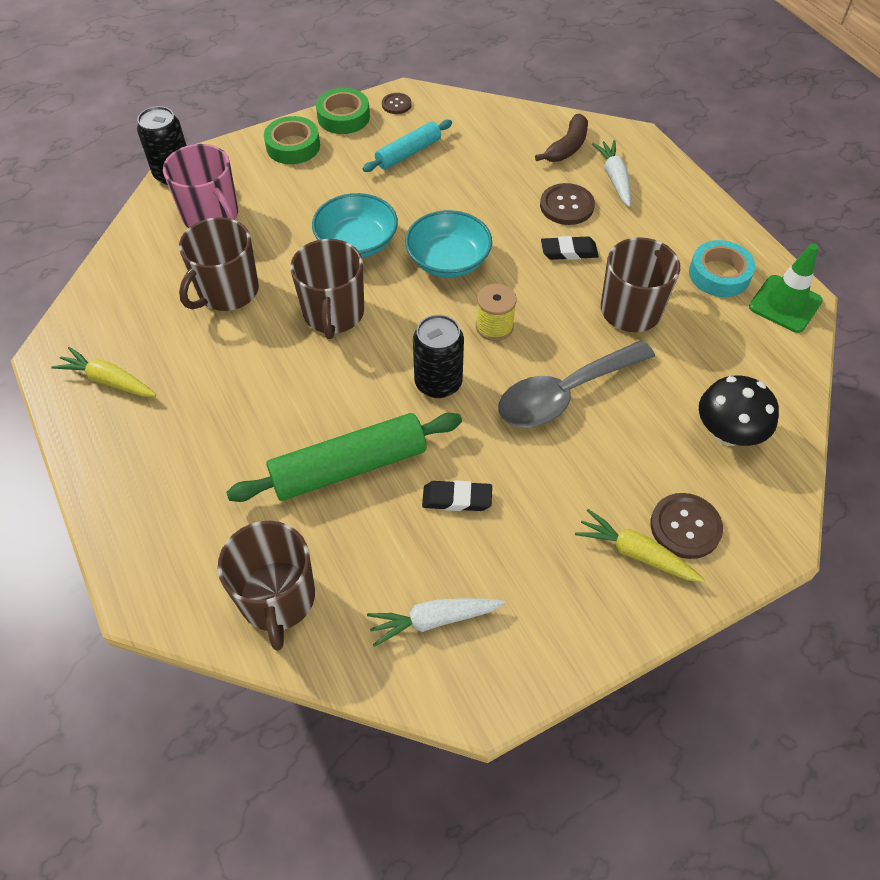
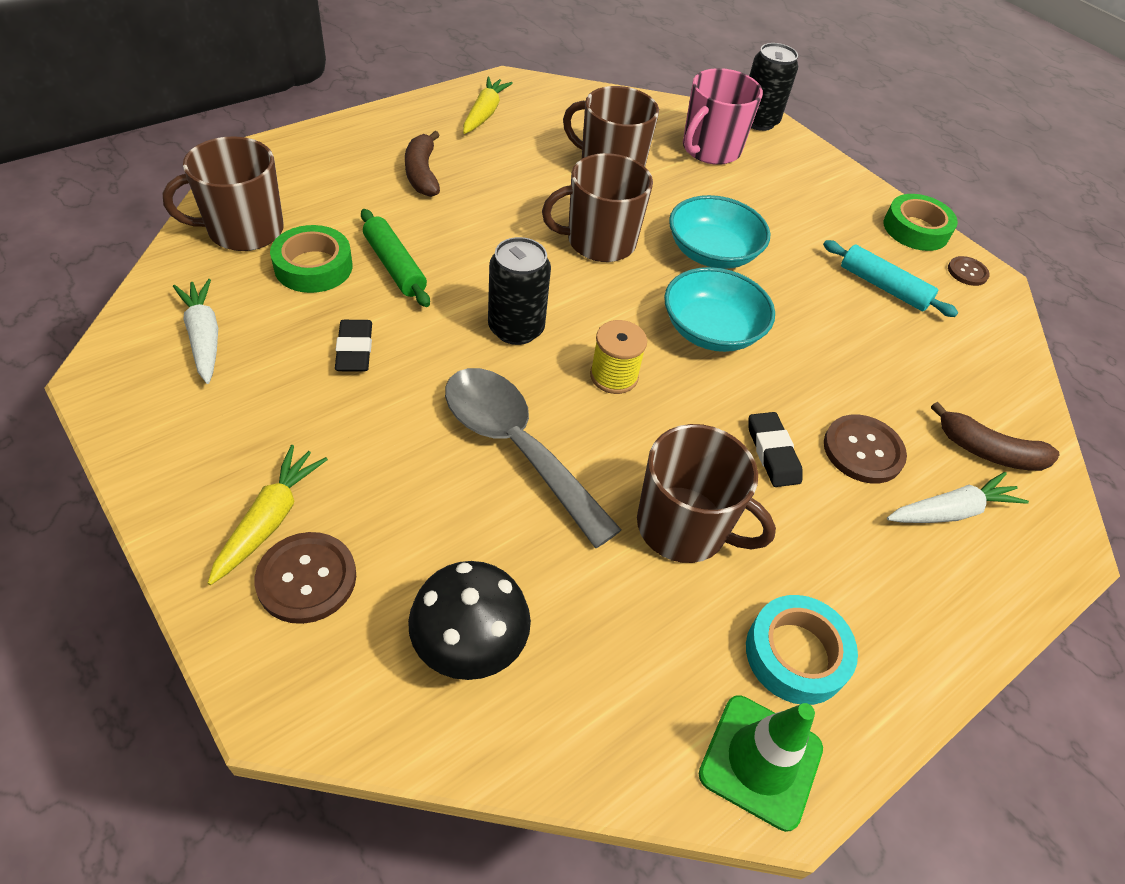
camera: 75 degrees right, 5 degrees down
green rolling pin [226,413,462,502] -> green rolling pin [361,209,430,307], size x0.61
green tape [264,116,320,164] -> green tape moved to [270,225,352,293]
none -> brown banana [405,131,440,197]

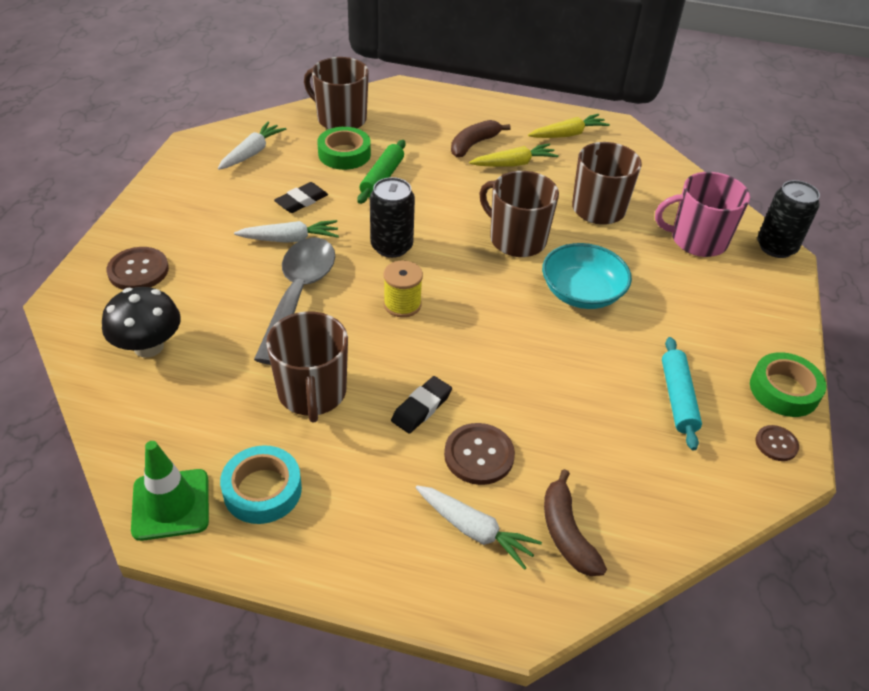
camera: 55 degrees right, 5 degrees down
yellow carrot [208,445,328,585] -> yellow carrot moved to [469,143,559,167]
turquoise bowl [664,267,775,352] -> none
none -> white carrot [234,220,339,243]

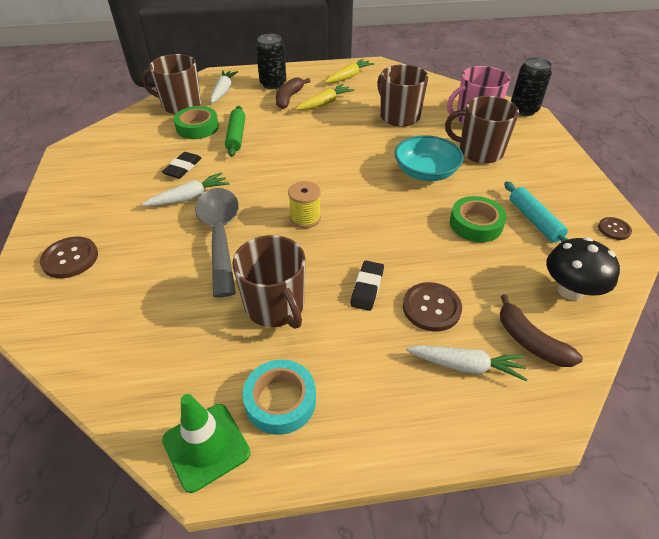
camera: 20 degrees left, 0 degrees up
black mushroom [102,287,181,358] -> black mushroom moved to [546,237,620,300]
white carrot [218,121,286,170] -> white carrot moved to [210,70,238,103]
black can [370,177,415,258] -> black can moved to [256,34,286,89]
brown mug [480,171,559,257] -> brown mug moved to [445,96,519,163]
green tape [750,352,826,417] -> green tape moved to [450,196,507,242]

